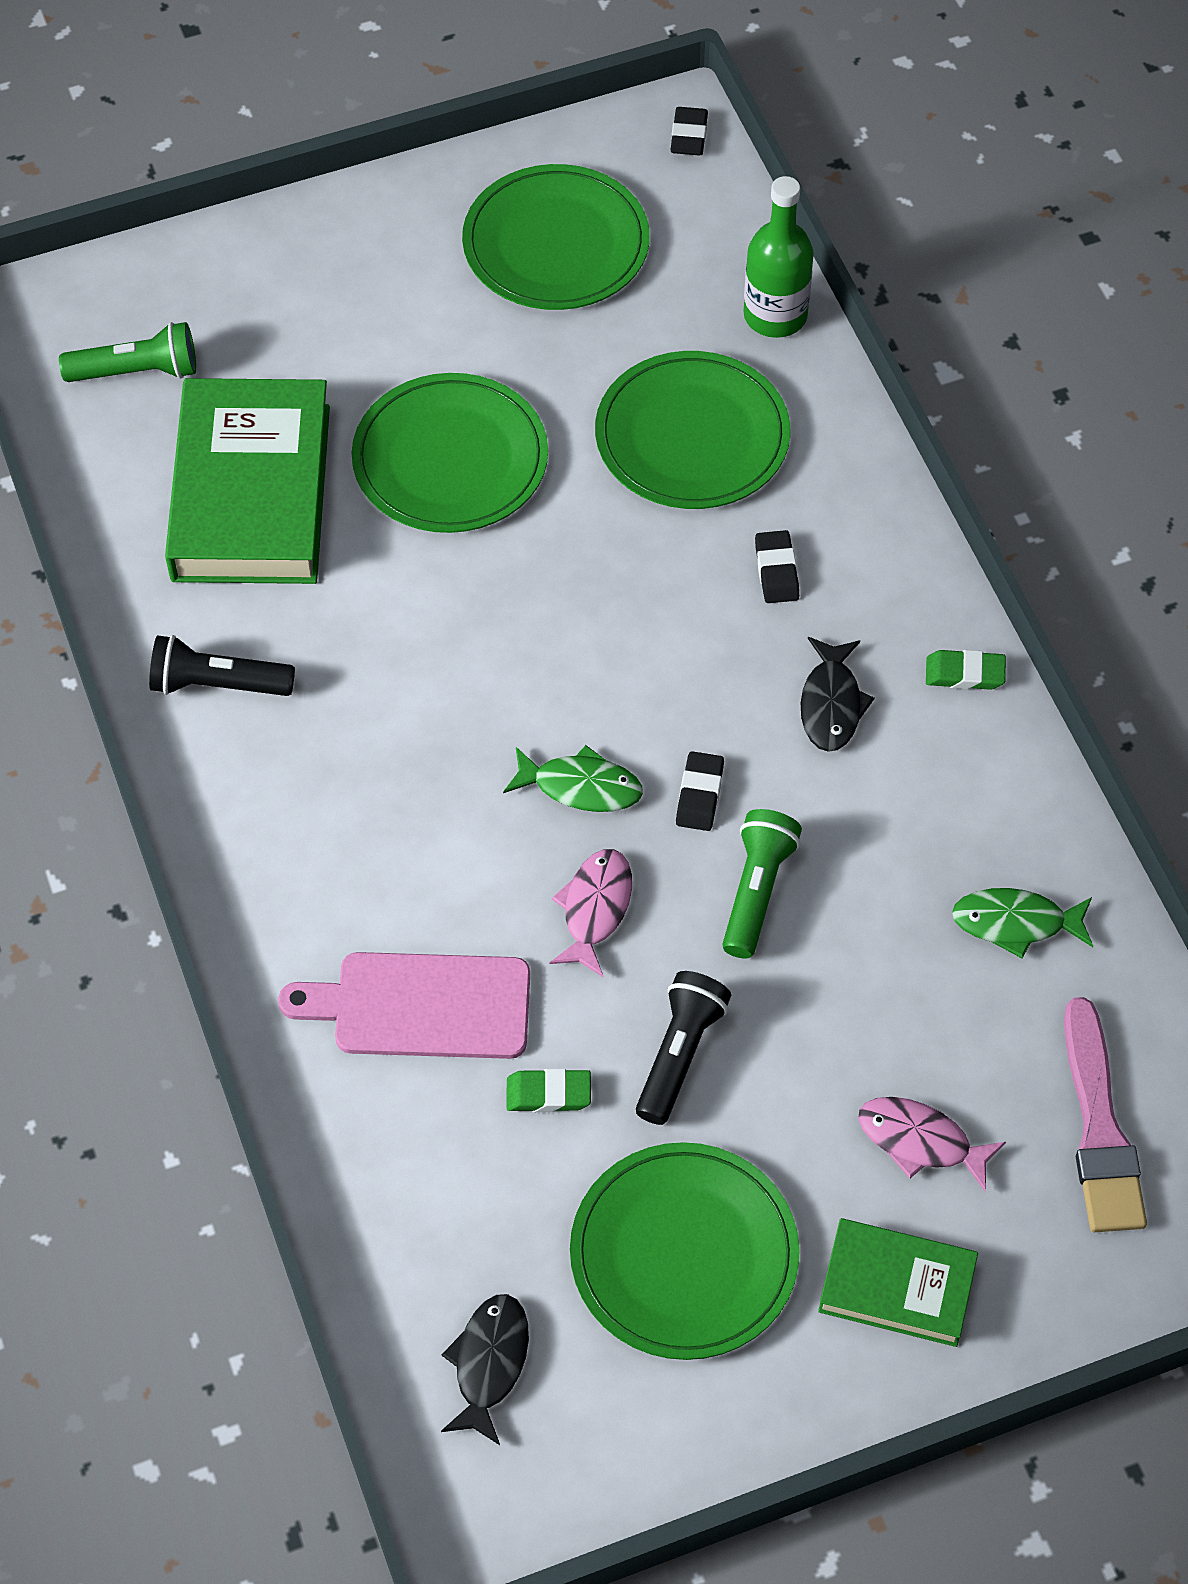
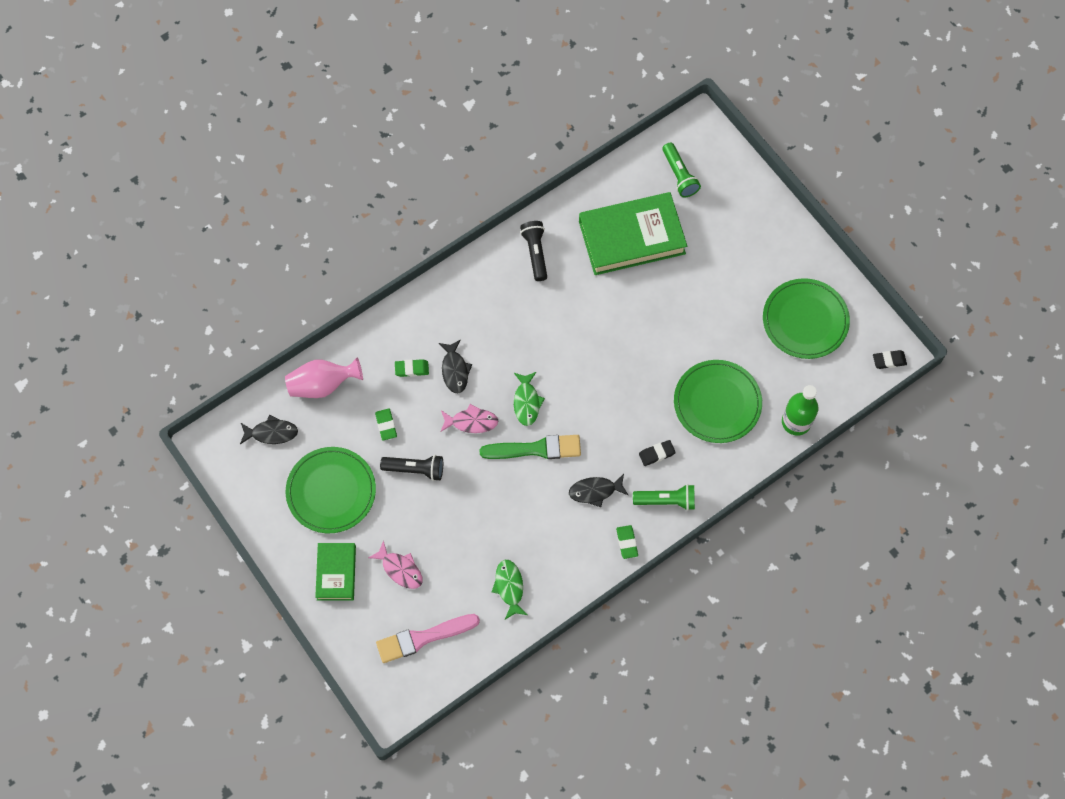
camera: 75 degrees right, 10 degrees up
pink cutting board [278,952,530,1059] -> green eraser [395,359,429,377]
green plate [352,373,548,533] -> none
black eraser [676,751,724,831] -> green brush [479,435,581,459]
green flashlight [722,809,802,959] -> green flashlight moved to [633,484,695,511]
pink fish [858,1097,1006,1192] -> pink fish turned 120 degrees clockwise [368,540,423,589]
none -> pink vase [285,357,363,398]
none -> black fish [439,339,472,394]

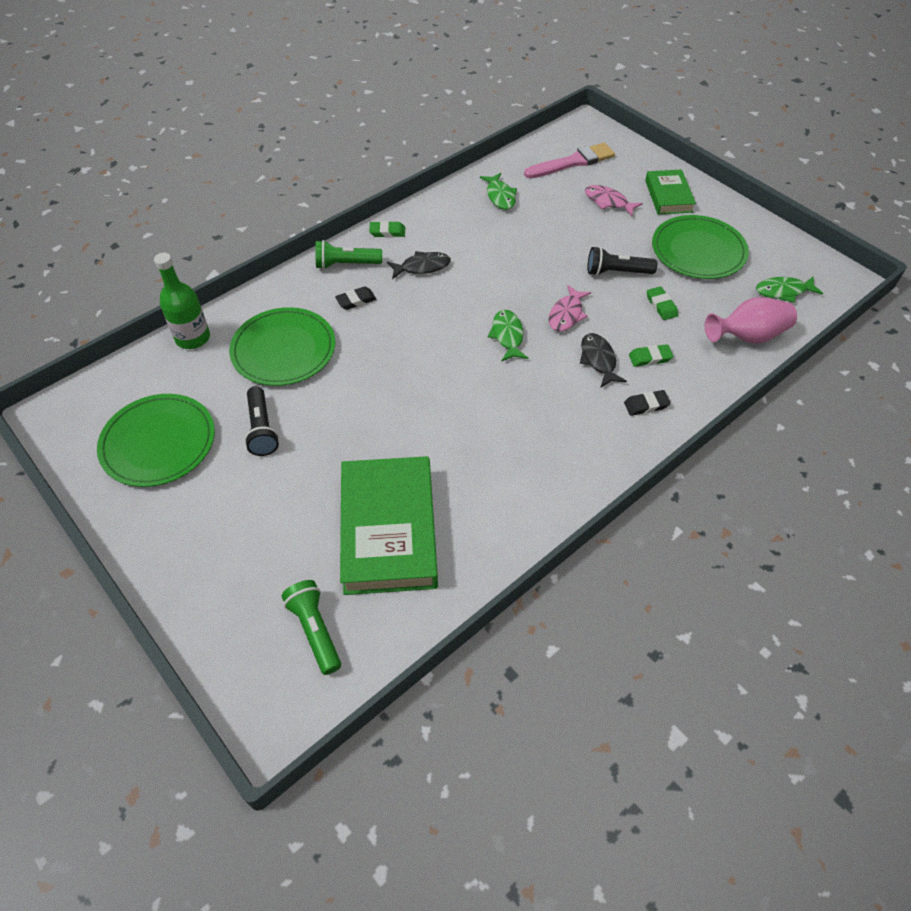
camera: 175 degrees right, 15 degrees down
black fish [240,415,298,444] -> green fish [756,276,823,303]
pink fish [440,404,498,433] -> pink fish turned 60 degrees counterclockwise [549,285,591,332]
green brush [479,435,581,459] -> none
black flashlight [520,221,547,281] -> black flashlight moved to [244,386,279,456]
green book [579,192,687,275] -> green book turned 75 degrees counterclockwise [340,456,438,595]
green eraser [616,525,638,559] -> green eraser turned 75 degrees counterclockwise [369,221,405,237]
black eraser [873,350,907,369] -> black eraser moved to [624,390,671,416]

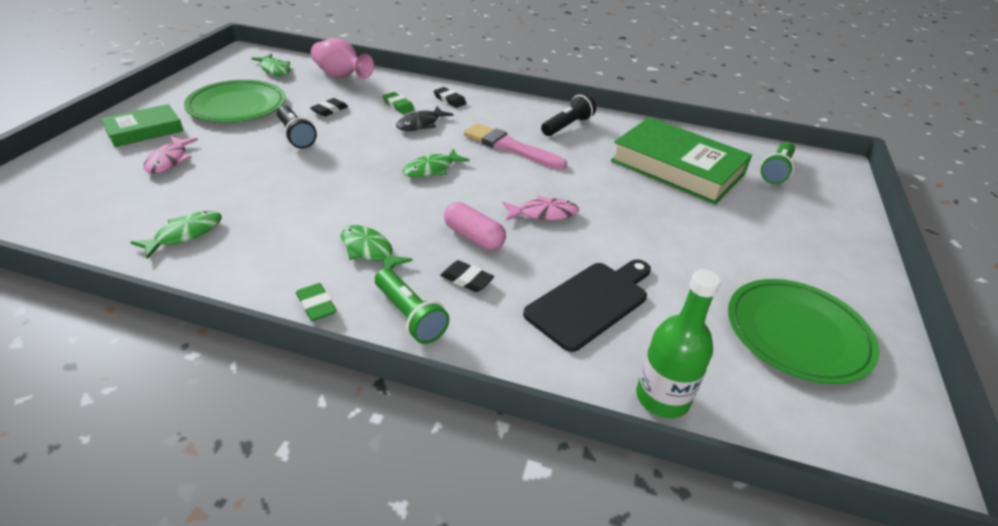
camera: 125 degrees left, 15 degrees down
green plate [229,307,335,386] -> black cutting board [523,260,651,352]
black flashlight [244,386,279,456] -> black flashlight moved to [541,93,596,136]
green book [340,456,438,595] -> green book turned 75 degrees clockwise [611,117,752,205]
black fish [387,251,451,279] -> green fish [341,225,413,270]
pink brush [524,143,615,178] -> pink brush moved to [464,123,567,170]
pink fish [549,285,591,332] -> pink fish moved to [502,196,579,221]
green eraser [647,286,678,320] -> black eraser [310,98,348,116]
none -> pink capsule [444,202,506,250]

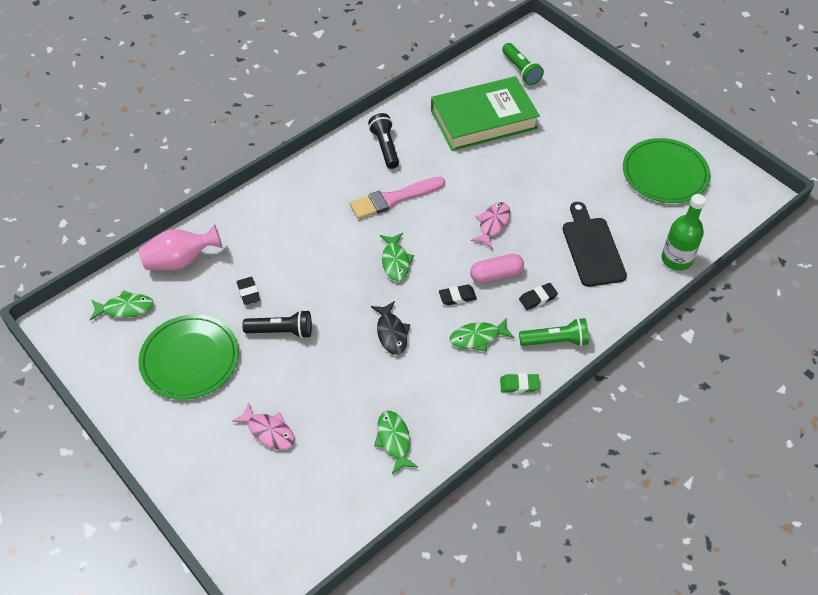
camera: 55 degrees left, 15 degrees up
green book [101,104,184,147] -> none
green eraser [383,92,415,114] -> none
black fish [396,106,453,131] -> black fish moved to [371,301,410,355]
black eraser [434,87,467,108] -> black eraser moved to [439,285,477,305]

